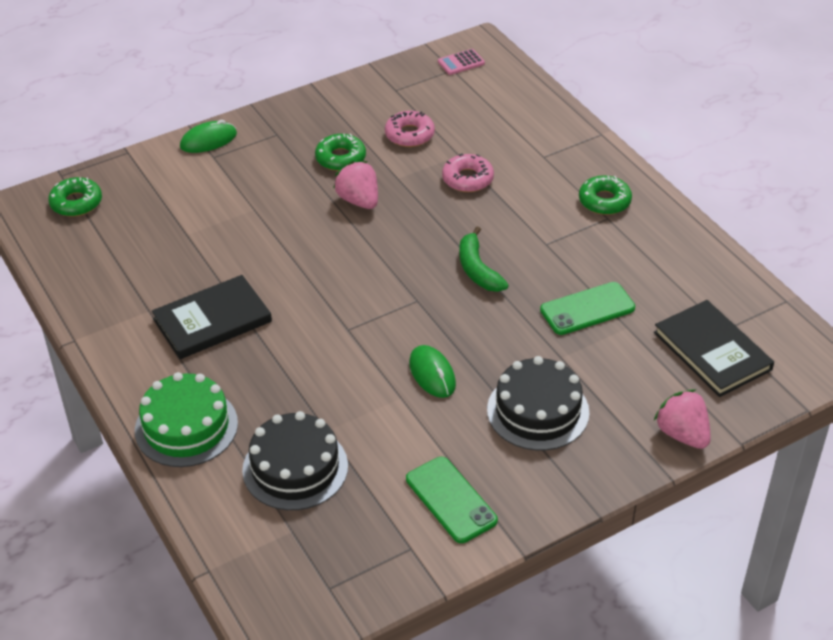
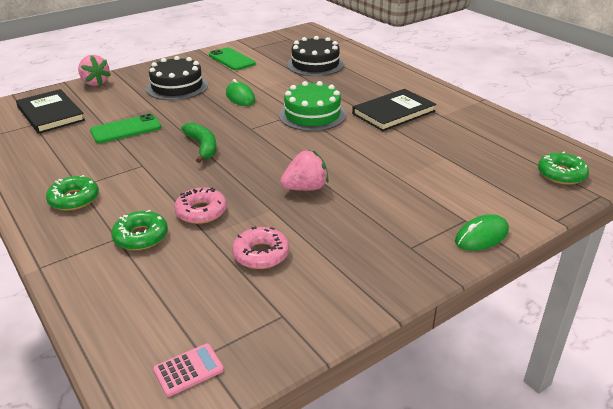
camera: 175 degrees right, 10 degrees down
green cake [135,372,238,467] -> green cake moved to [279,81,346,131]
green donut [315,134,366,171] -> green donut moved to [111,210,168,250]
pink strawberry [333,161,378,209] -> pink strawberry turned 75 degrees counterclockwise [280,150,329,191]

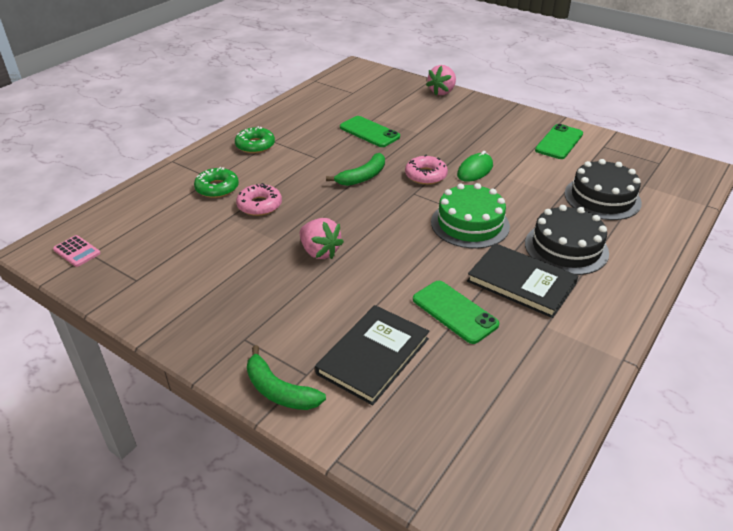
camera: 70 degrees right, 5 degrees up
black book [16,89,85,134] -> black book moved to [315,305,429,405]
black cake [146,56,208,100] -> black cake moved to [525,205,609,275]
pink donut [232,226,289,269] -> pink donut moved to [405,155,448,185]
green mouse [455,214,509,251] -> green banana [247,345,326,410]
green donut [538,152,589,185] -> none
none -> green phone [413,281,499,344]

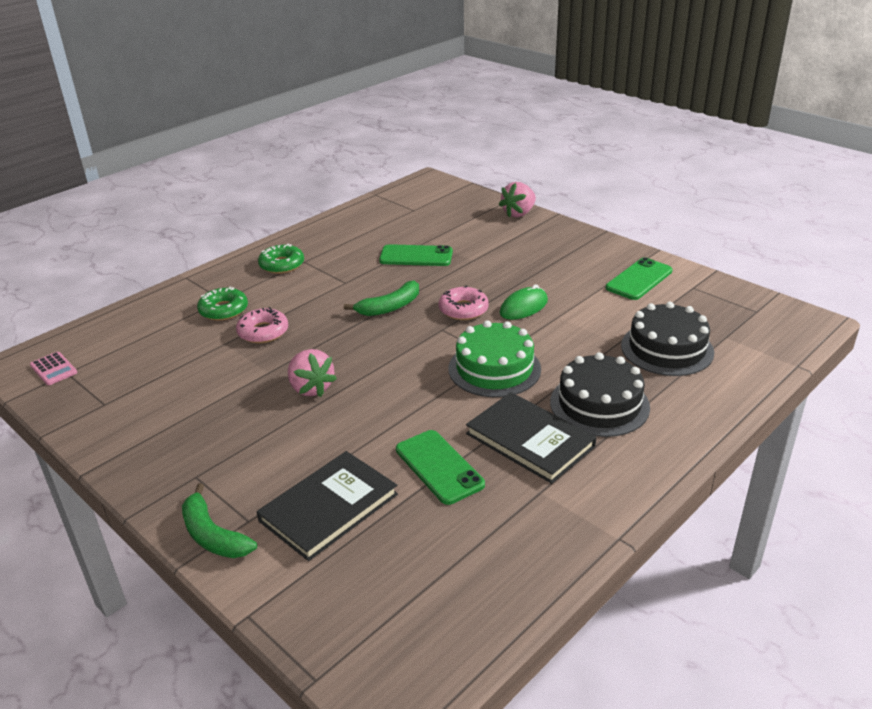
camera: 10 degrees right, 5 degrees down
green phone [340,116,400,147] -> green phone turned 45 degrees counterclockwise [379,244,453,266]

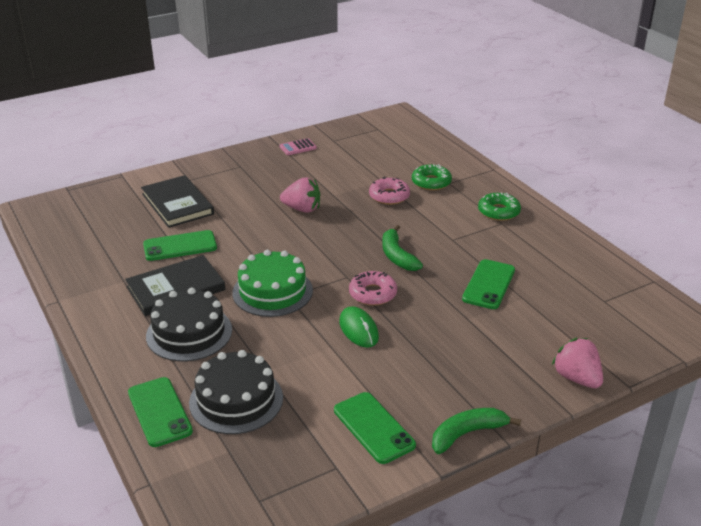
camera: 105 degrees right, 0 degrees up
pink calculator [30,352,77,385] -> pink calculator moved to [280,138,317,155]
green banana [182,483,257,558] -> green banana moved to [432,408,521,454]
pink strawberry [288,349,337,397] -> pink strawberry turned 150 degrees counterclockwise [280,177,320,213]
none -> green phone [128,377,193,447]

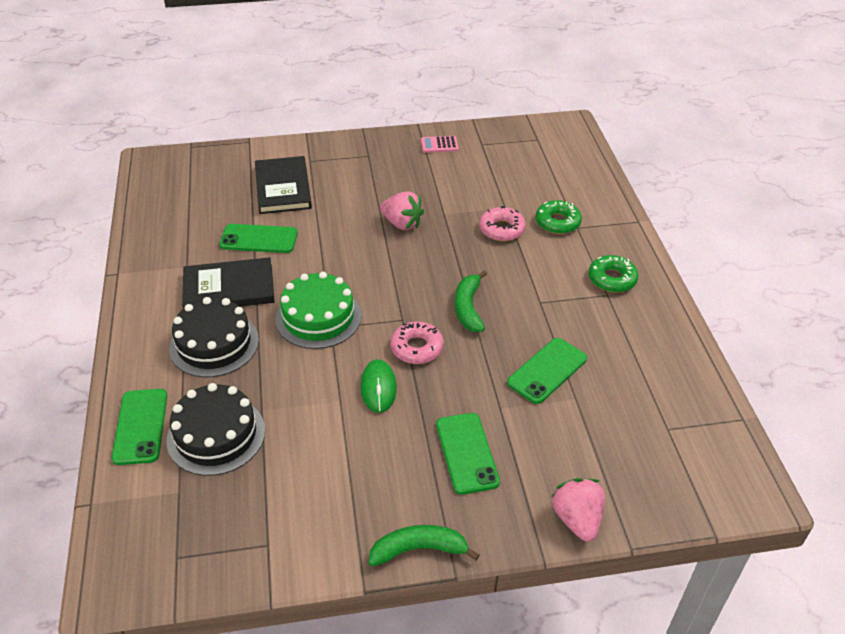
camera: 20 degrees right, 10 degrees up
green phone [334,392,416,464] -> green phone moved to [436,413,500,495]

